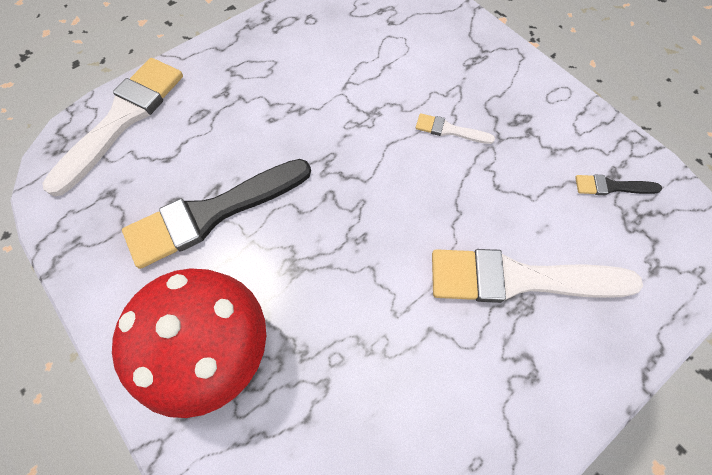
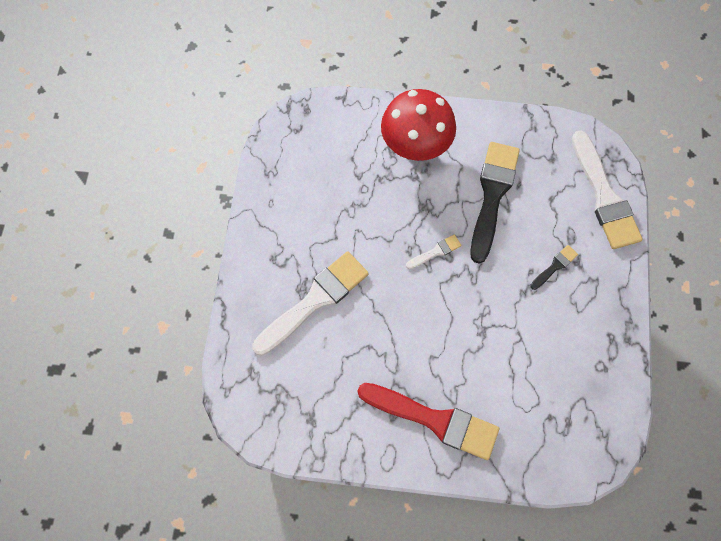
camera: 135 degrees right, 5 degrees up
white brush [416,113,495,144] -> white brush moved to [406,234,462,269]
black brush [575,175,662,195] -> black brush moved to [530,245,578,290]
none -> red brush [357,383,499,460]

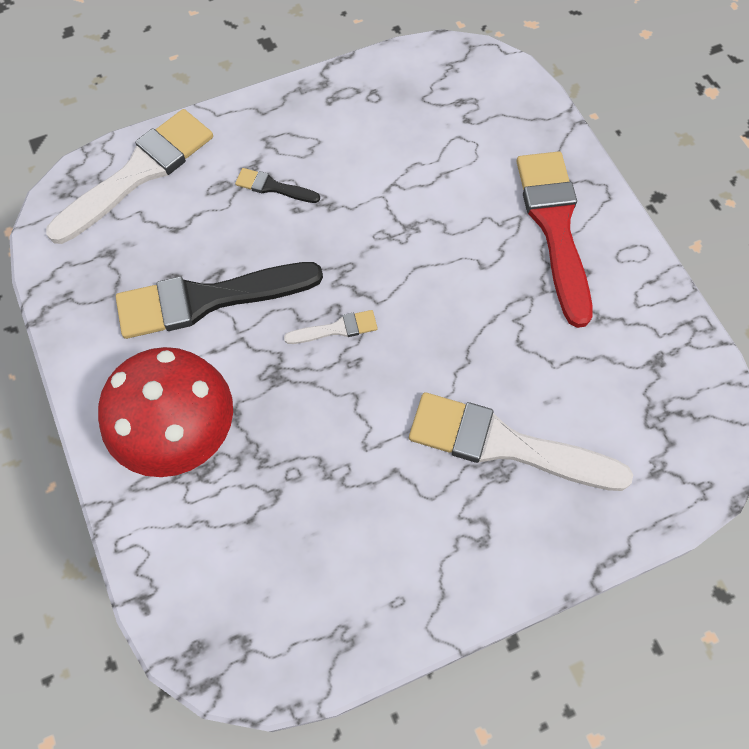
camera: 120 degrees left, 5 degrees down
white brush [406,234,462,269] -> white brush turned 135 degrees clockwise [284,310,378,344]

